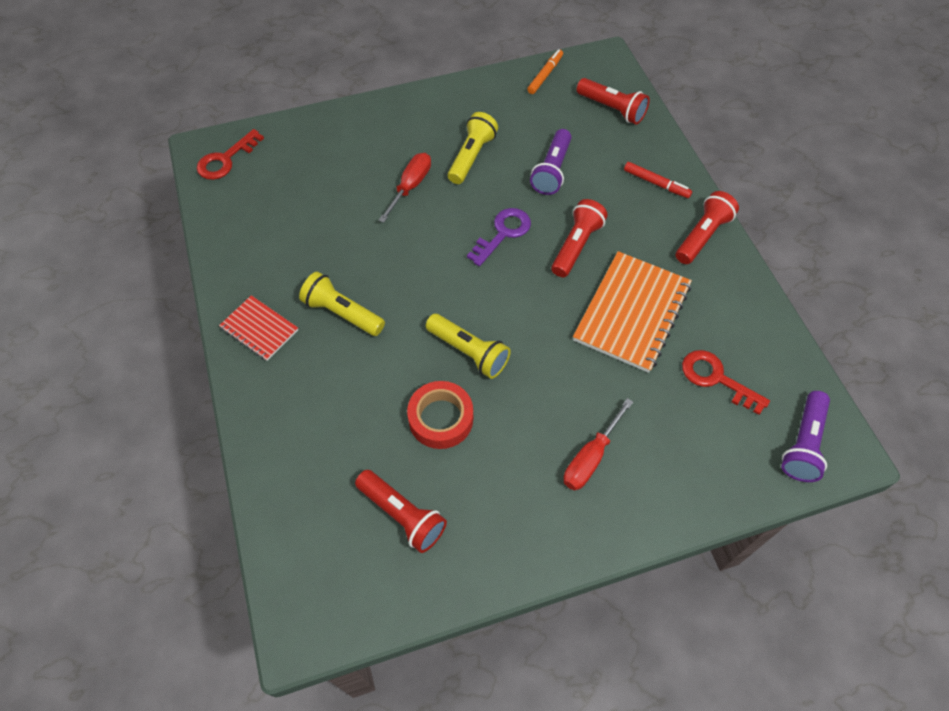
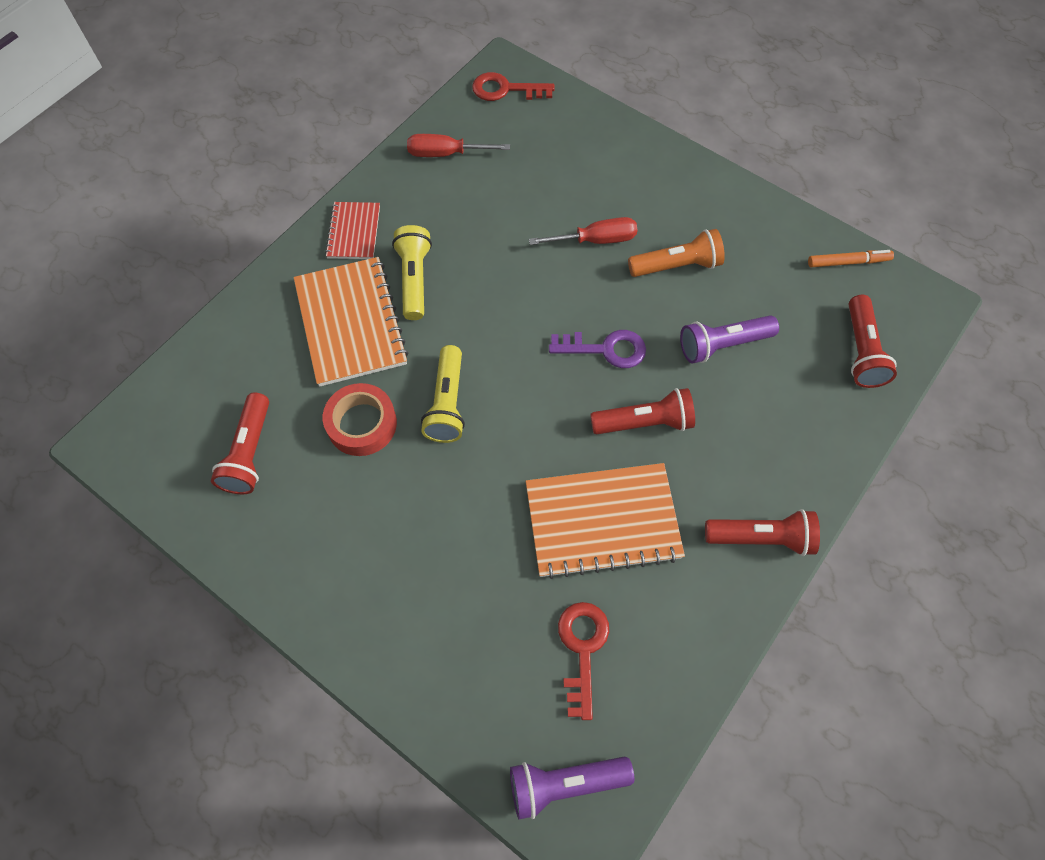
camera: 55 degrees right, 5 degrees up
yellow flashlight [448,112,498,184] -> orange flashlight [628,229,725,277]
red screwdriver [563,398,633,490] -> red screwdriver moved to [407,134,510,157]
red marker [624,162,692,198] -> none
none -> orange notebook [294,257,409,387]

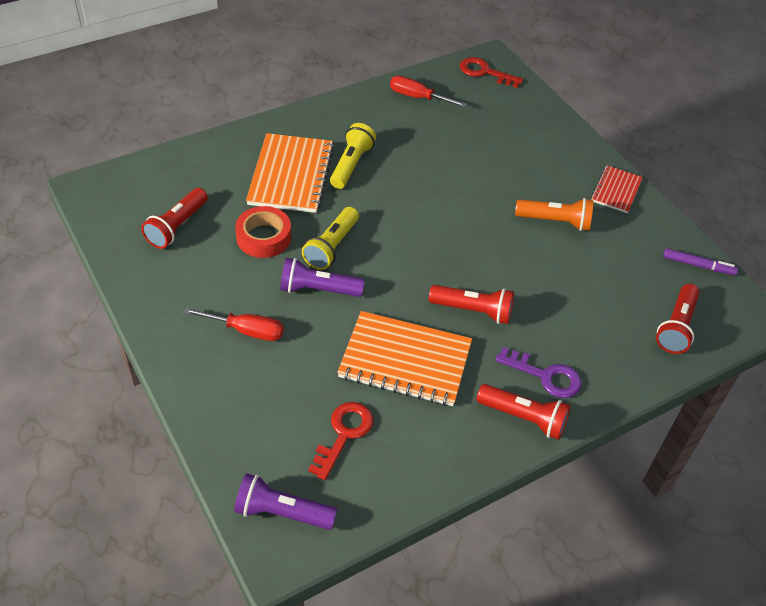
camera: 20 degrees right, 15 degrees down
red notebook [325,202,380,259] -> red notebook moved to [591,165,643,213]
red screwdriver [529,217,637,245] -> red screwdriver moved to [183,307,284,341]
purple key [549,330,646,368] -> purple key moved to [495,347,581,398]
purple flashlight [680,315,779,363] -> purple flashlight moved to [280,258,365,297]
orange marker [808,250,894,267] -> purple marker [663,248,738,275]

